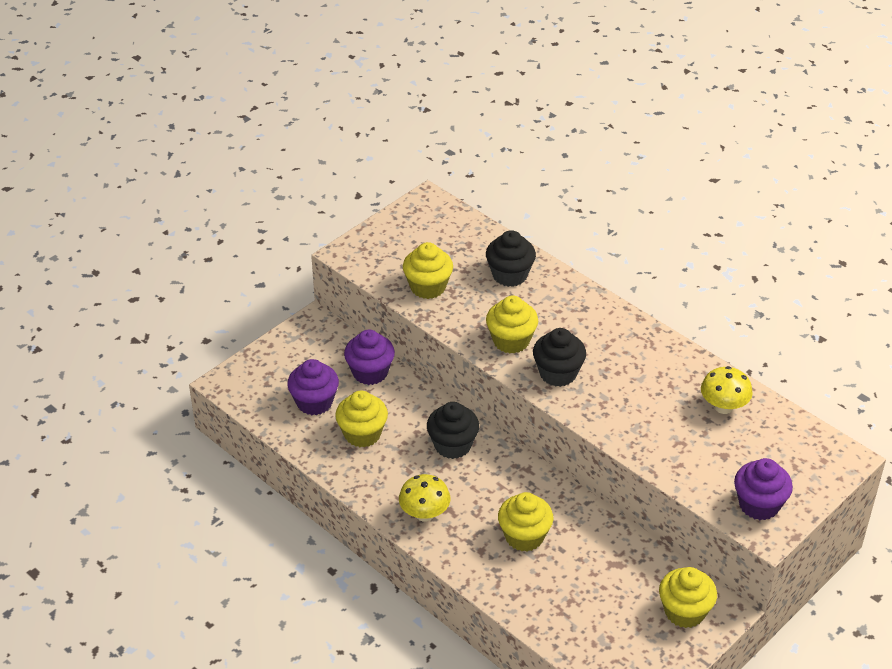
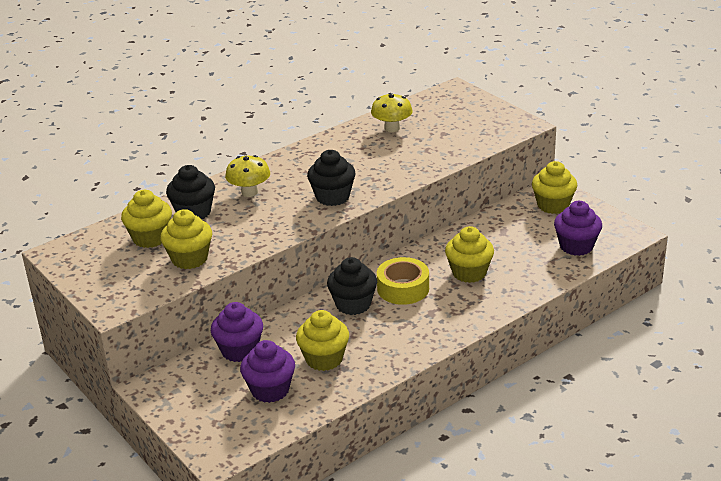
camera: 80 degrees left, 10 degrees down
yellow mushroom [399,474,450,522] -> yellow mushroom moved to [225,155,270,197]
yellow cupcake [486,296,538,354] -> yellow cupcake moved to [121,190,172,248]
purple cupcake [734,458,793,520] -> purple cupcake moved to [554,201,602,256]
none -> yellow tape [377,257,429,305]

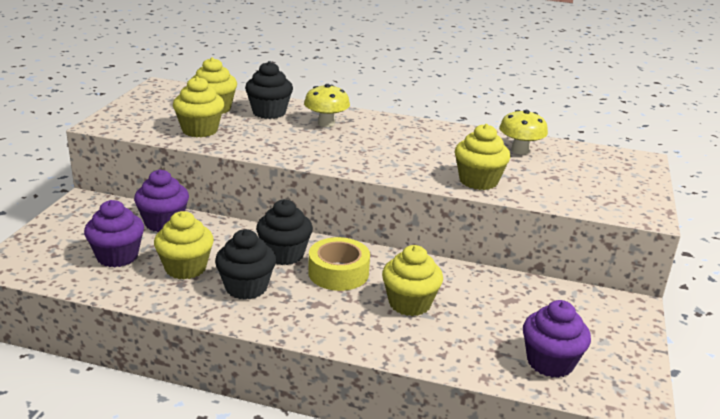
camera: 50 degrees right, 5 degrees down
black cupcake [307,150,356,206] -> black cupcake moved to [215,229,276,300]
yellow cupcake [532,161,578,214] -> yellow cupcake moved to [455,124,511,190]

